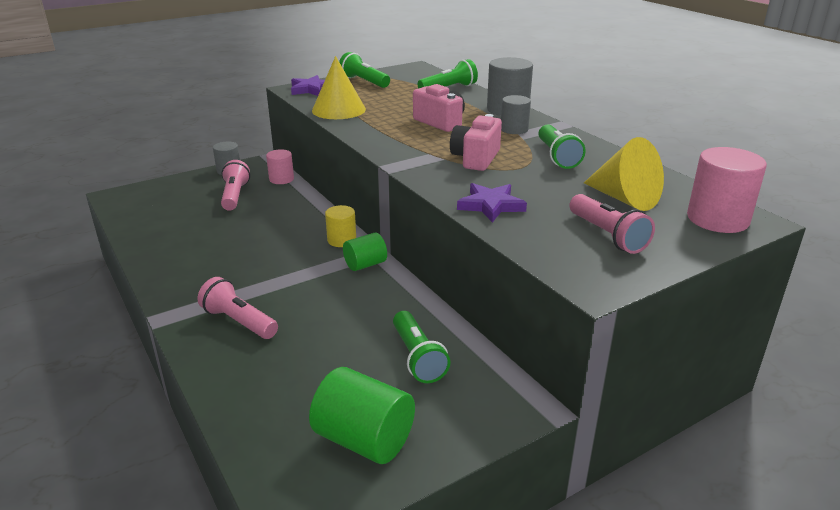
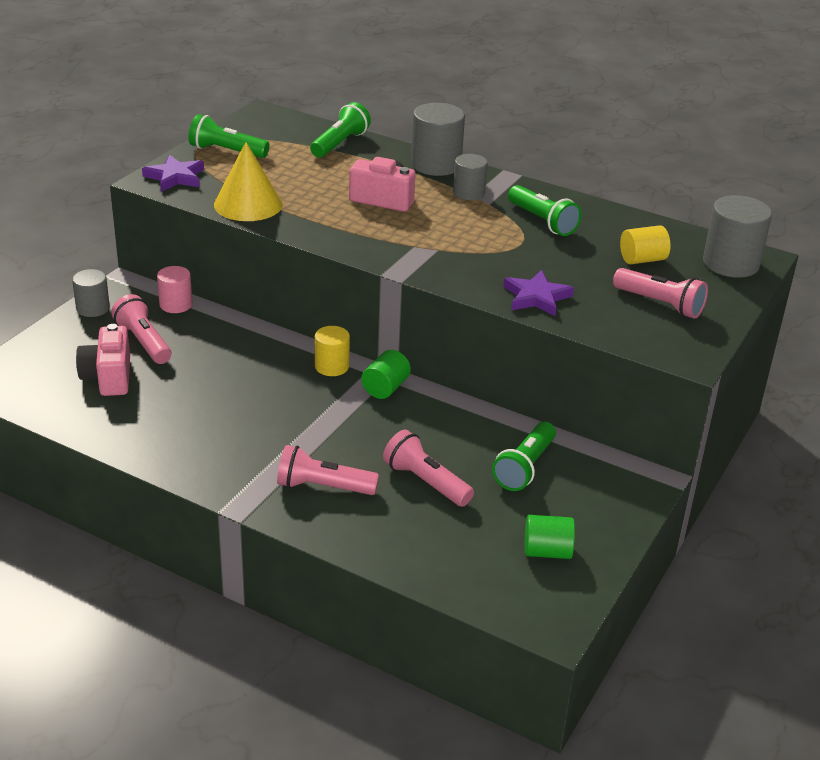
camera: 30 degrees left, 5 degrees up
green cylinder [309,367,415,464] -> green cylinder [524,515,575,559], size x0.62
green flashlight [393,311,450,383] -> green flashlight turned 75 degrees clockwise [492,422,556,491]
pink camera [450,114,502,171] -> pink camera moved to [76,324,130,396]
yellow cone [584,137,664,211] -> yellow cylinder [620,225,671,264]
pink cylinder [687,147,767,233] -> grey cylinder [703,195,772,278]
none -> pink flashlight [383,430,474,507]

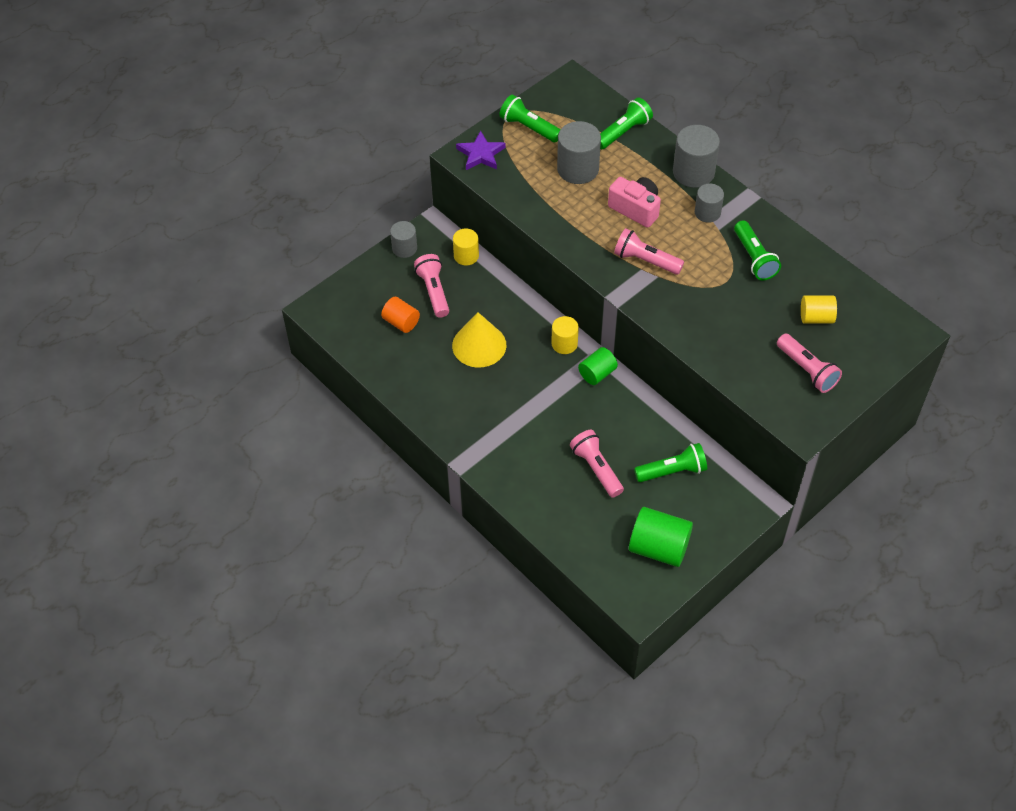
camera: 20 degrees right, 20 degrees up
pink camera [76,324,130,396] -> orange cylinder [381,297,420,333]
pink cylinder [157,266,192,313] -> yellow cylinder [453,229,479,266]
yellow cone [214,142,283,221] -> yellow cone moved to [452,312,506,368]
pink flashlight [277,445,379,495] -> pink flashlight moved to [614,228,684,275]
green flashlight [492,422,556,491] -> green flashlight turned 150 degrees counterclockwise [634,443,707,482]
purple star [503,270,574,316] -> none
green cylinder [524,515,575,559] -> green cylinder [629,507,693,567], size x1.63
grey cylinder [703,195,772,278] -> grey cylinder moved to [557,121,601,184]

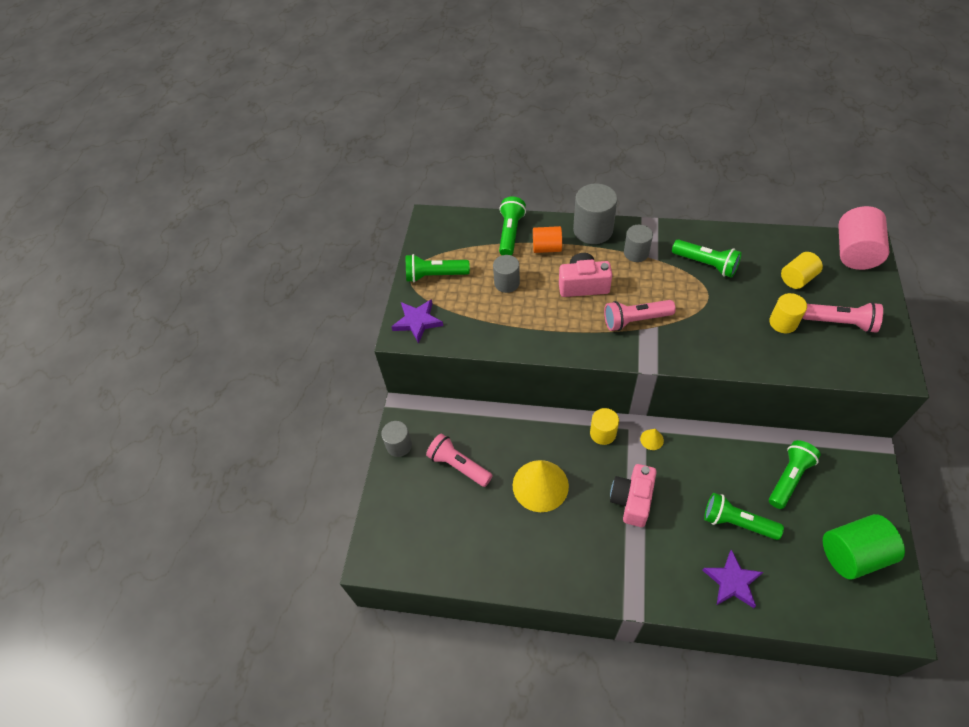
camera: 35 degrees left, 0 degrees up
orange cylinder [381,297,420,333] -> orange cylinder moved to [533,226,562,253]
yellow cylinder [453,229,479,266] -> yellow cylinder moved to [769,293,807,333]
grey cylinder [557,121,601,184] -> grey cylinder [493,255,520,293], size x0.62
pink flashlight [570,430,624,498] -> green flashlight [704,493,784,540]
green cylinder [578,347,618,385] -> yellow cone [640,429,664,450]
none -> pink camera [610,464,657,527]
none -> purple star [702,549,763,608]
none -> pink cylinder [838,206,889,270]

